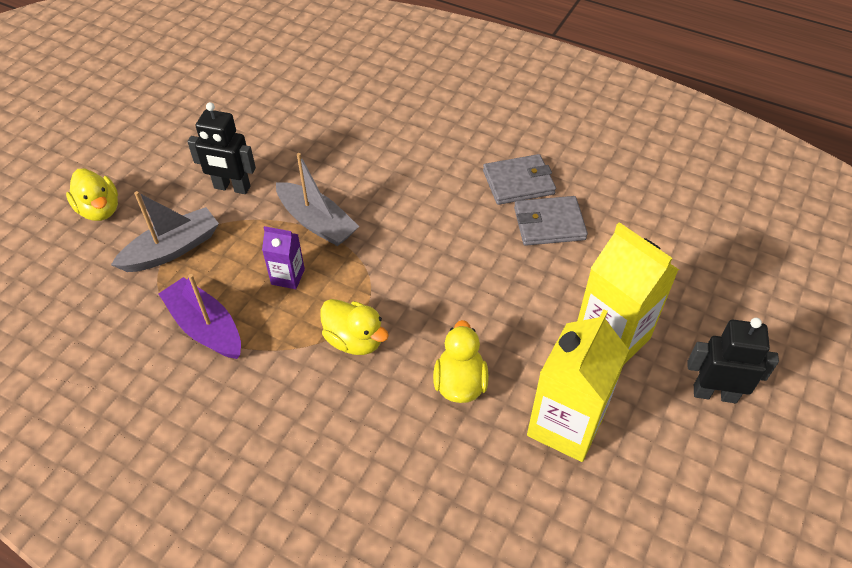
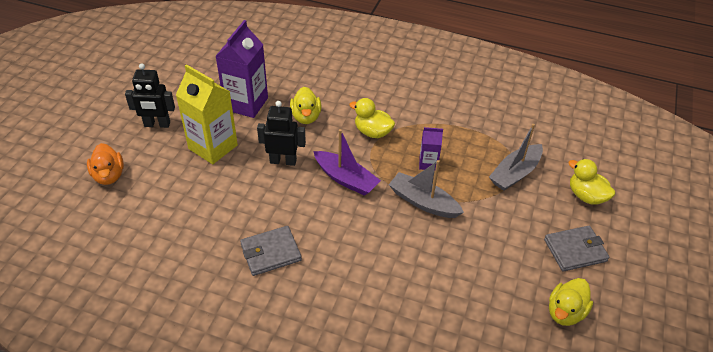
camera: 170 degrees right, 5 degrees down
purple boat [159,274,241,359] -> purple boat moved to [313,129,381,196]
black robot [187,102,256,194] -> black robot moved to [257,101,306,166]
grey wallet [514,196,588,246] -> grey wallet moved to [544,226,610,272]
yellow carton [527,309,629,462] -> purple carton [215,20,268,118]
none -> orange duck [87,143,124,185]
none -> yellow duck [549,278,593,326]

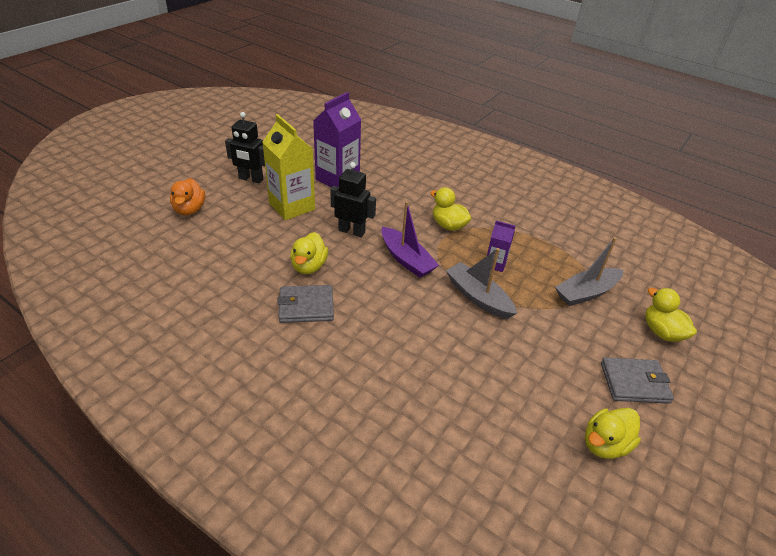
camera: 15 degrees right, 5 degrees down
yellow duck [290,87,321,124] -> yellow duck moved to [290,232,328,274]

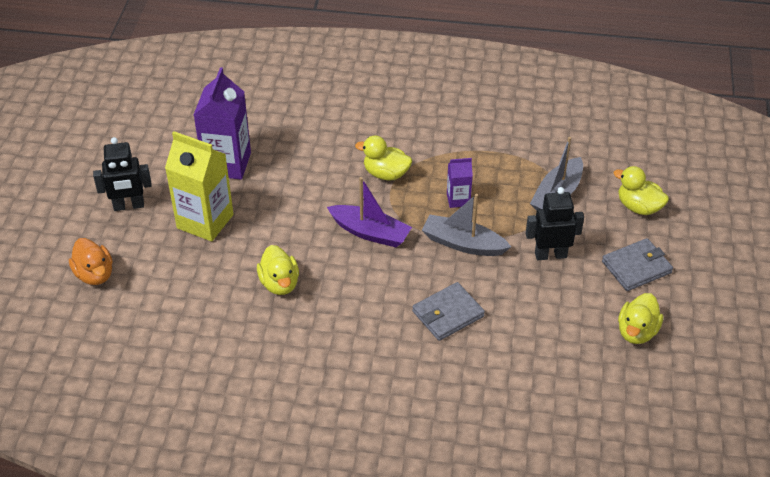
camera: 25 degrees left, 5 degrees up
grey wallet [277,285,334,323] -> grey wallet moved to [412,282,485,341]
black robot [330,162,376,237] -> black robot moved to [526,187,584,260]

